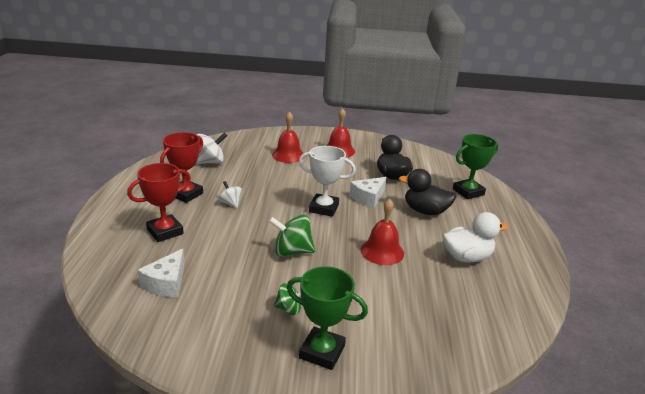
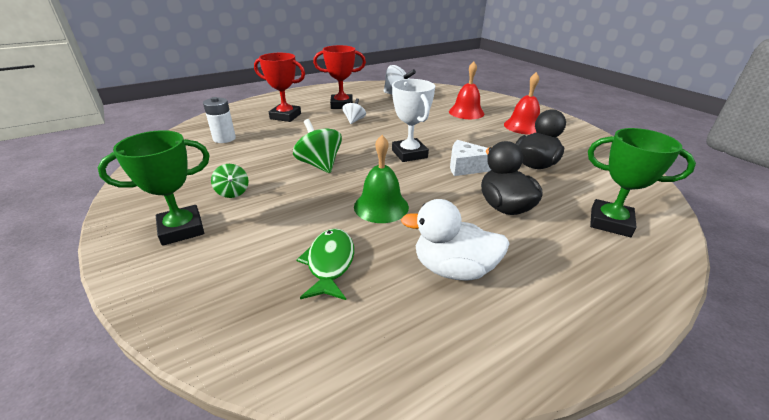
camera: 55 degrees right, 5 degrees up
white cheese [138,249,185,297] -> white battery [203,97,236,143]
green trophy [287,266,368,370] -> green trophy turned 75 degrees clockwise [98,130,210,246]
red bell [360,198,404,265] -> green bell [354,135,409,223]
white duck [443,212,508,262] -> white duck turned 150 degrees clockwise [401,199,510,281]
none -> green fish [296,228,354,300]

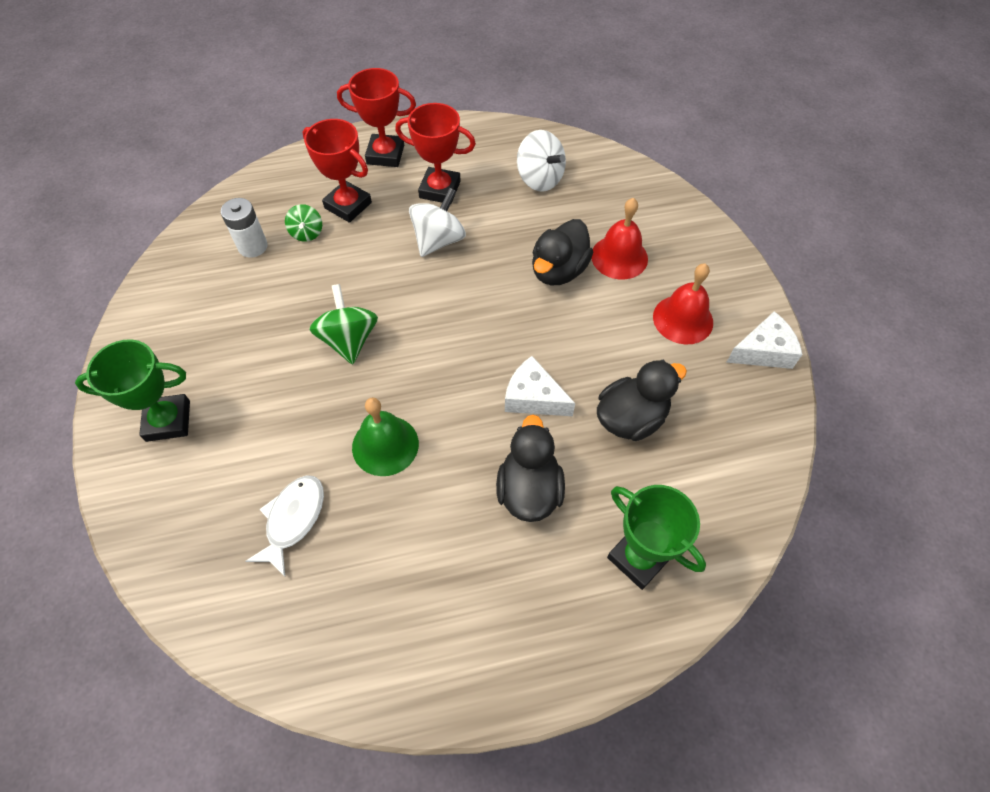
camera: 20 degrees right, 25 degrees up
green spinning top [211,164,249,198] -> green spinning top moved to [285,204,322,242]
green fish [296,228,354,300] -> white fish [246,475,324,576]
white spinning top [342,98,366,124] -> white spinning top [409,188,466,257], size x1.67
white trophy [392,79,435,162] -> none
white duck [401,199,510,281] -> none
none -> red trophy [337,68,416,167]
none -> black duck [532,219,593,286]
none -> white cheese [727,311,802,369]

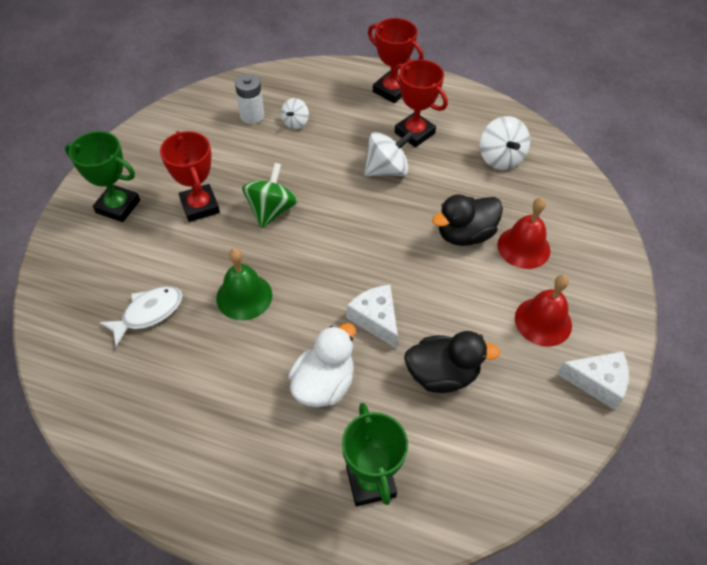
camera: 30 degrees right, 5 degrees down
green spinning top [285,204,322,242] -> white spinning top [281,98,309,129]
red trophy [303,119,372,223] -> red trophy moved to [160,131,220,222]
black duck [496,415,565,522] -> white duck [288,323,355,407]

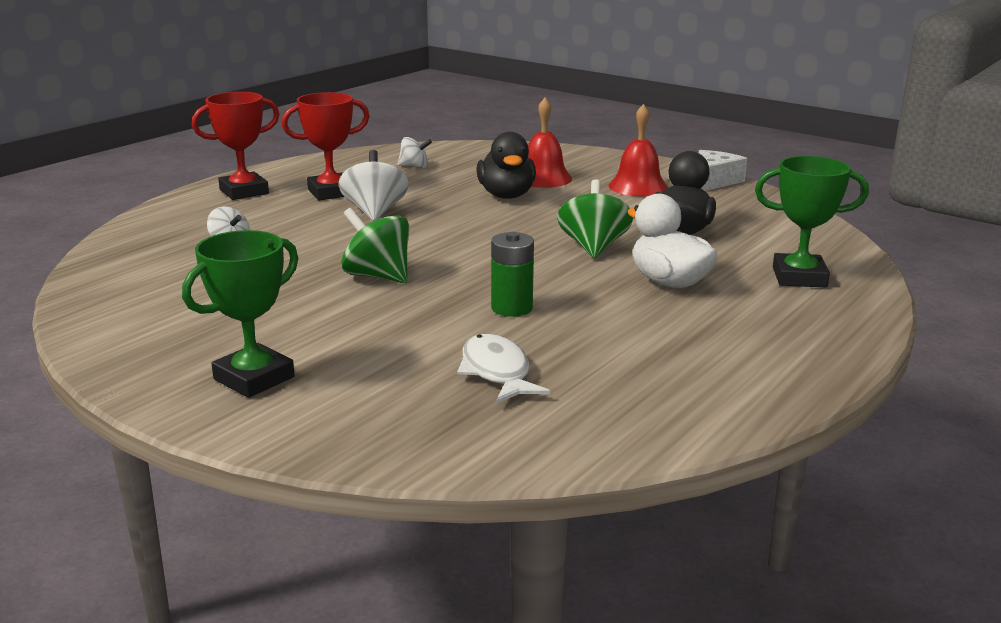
camera: 70 degrees left, 30 degrees down
red trophy [160,131,220,222] -> none
green bell [216,248,272,320] -> green battery [491,232,534,317]
white battery [235,74,264,124] -> none
white cheese [347,285,398,348] -> green spinning top [557,179,633,258]
white spinning top [480,116,530,170] -> white spinning top [398,137,432,169], size x0.60

